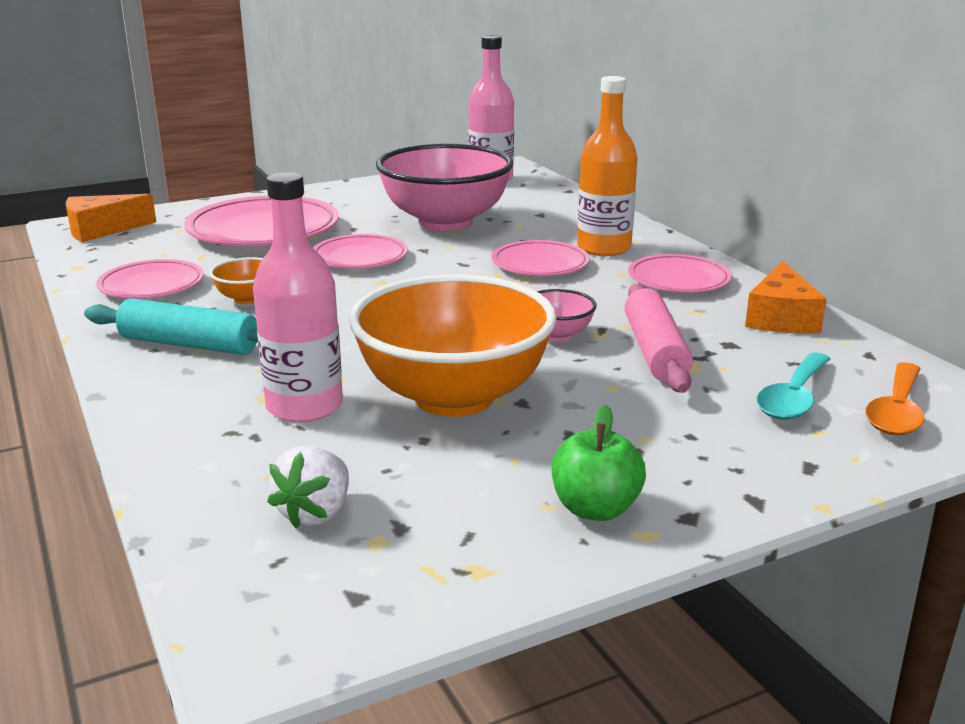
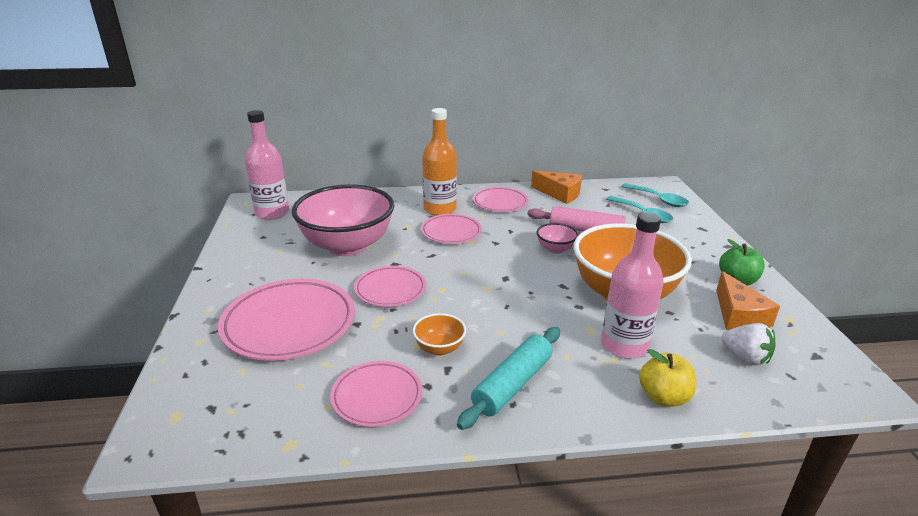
camera: 70 degrees left, 5 degrees up
orange cheese [66,194,156,242] -> orange cheese moved to [716,271,780,330]
orange spoon [865,362,924,435] -> turquoise spoon [621,183,689,207]
none -> yellow apple [639,349,696,406]

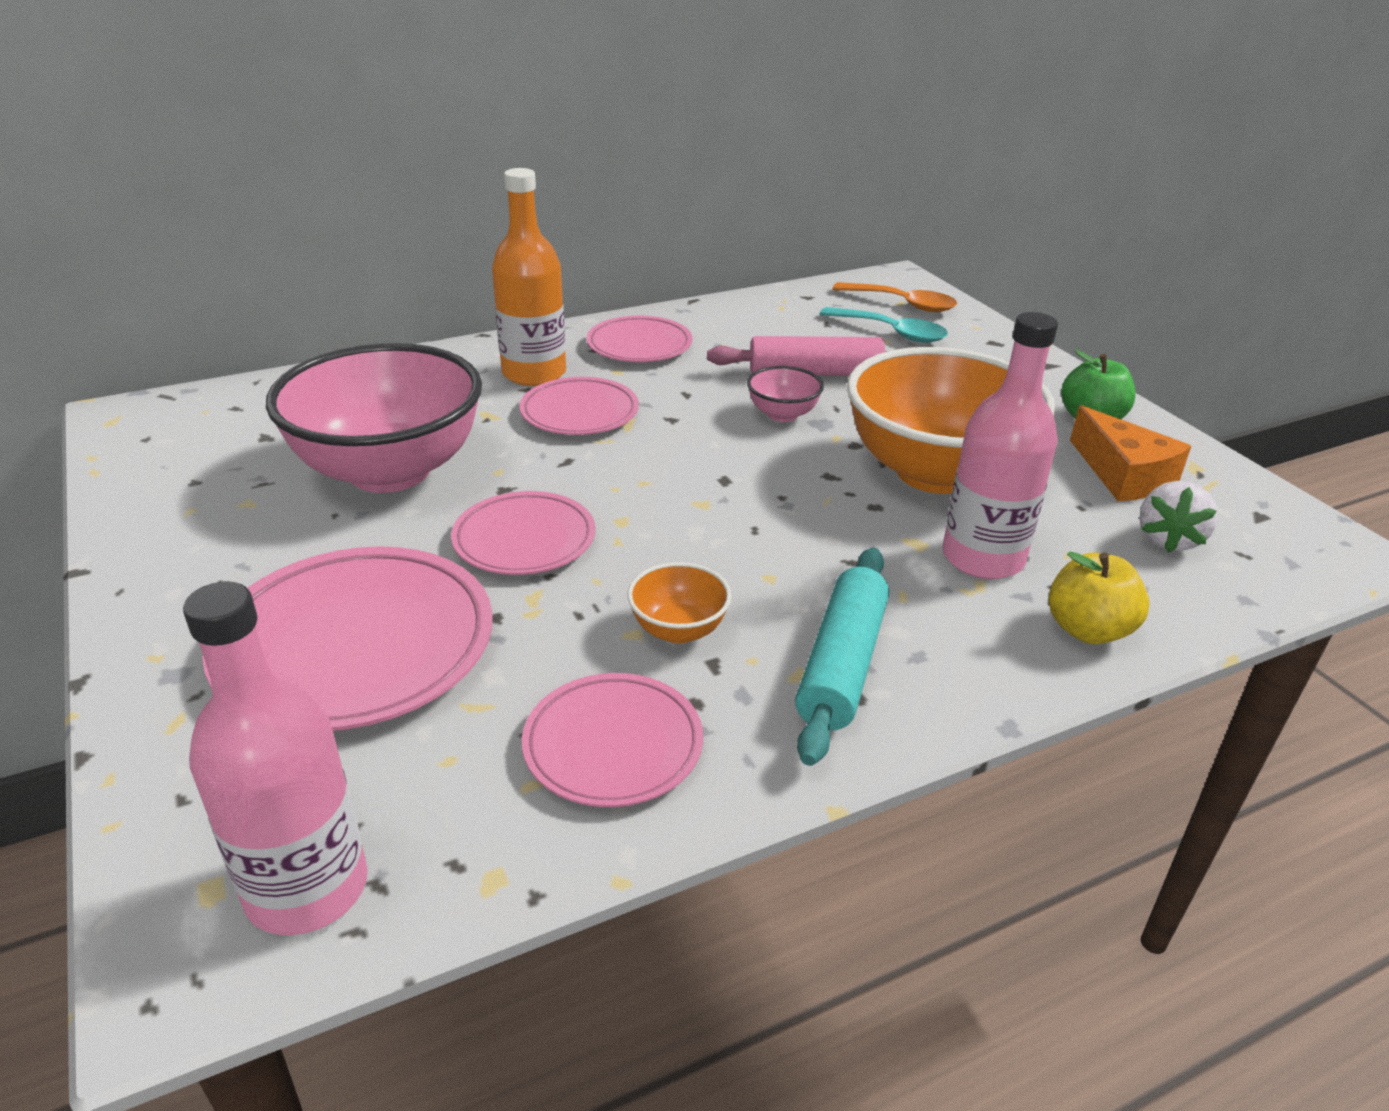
camera: 20 degrees left, 5 degrees up
pink bottle [245,110,289,220] -> pink bottle moved to [183,581,368,936]
orange cheese [531,170,582,204] -> none
turquoise spoon [621,183,689,207] -> orange spoon [833,282,957,312]
white strawberry [721,323,775,366] -> white strawberry turned 90 degrees clockwise [1140,481,1218,553]

